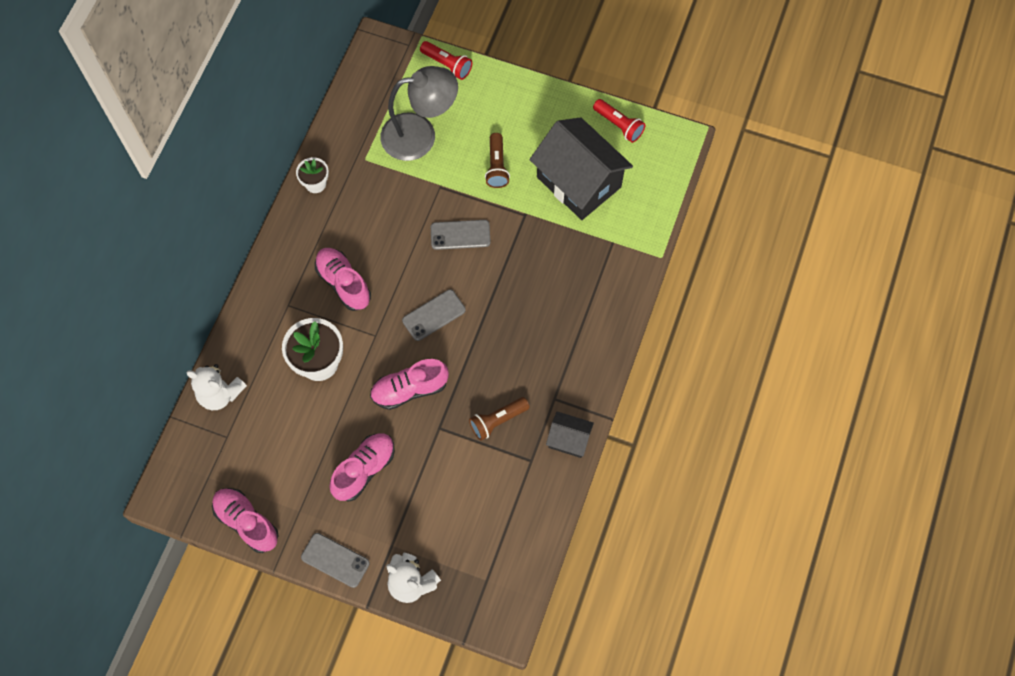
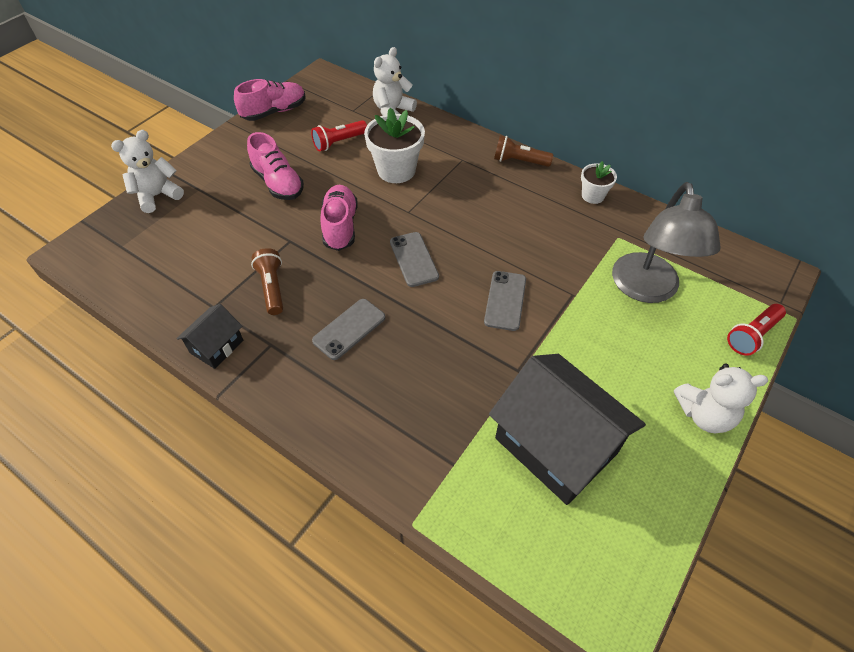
camera: 105 degrees right, 15 degrees down
grey phone [301,533,370,588] -> grey phone moved to [312,299,385,360]
pink shoe [315,248,371,311] -> none
brown flashlight [485,133,510,188] -> brown flashlight moved to [494,135,554,167]
black house [530,117,633,220] -> black house turned 75 degrees clockwise [489,354,646,505]
red flashlight [593,99,645,143] -> red flashlight moved to [311,120,367,151]
none -> white teddy bear [674,364,768,433]

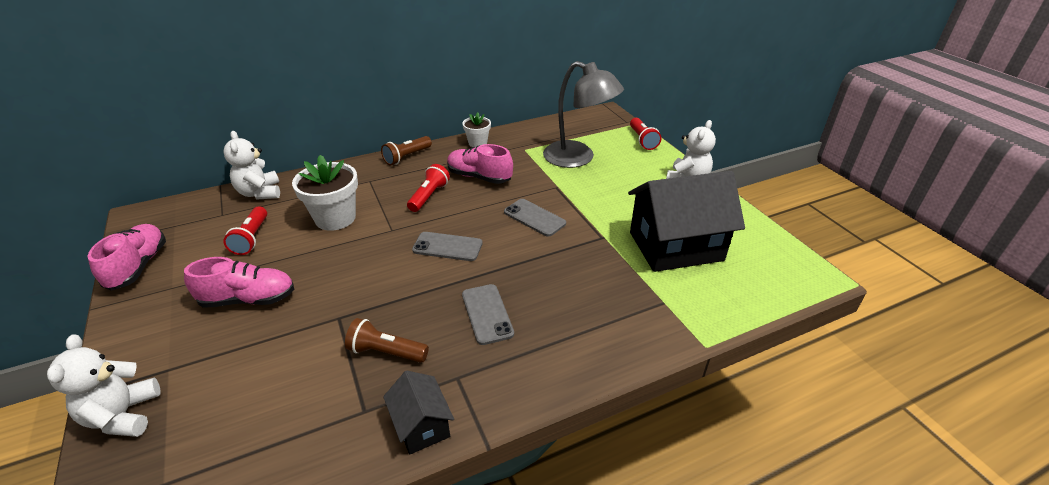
camera: 60 degrees left, 15 degrees down
pink shoe [320,185,358,251] -> pink shoe moved to [447,144,513,184]
none -> red flashlight [407,164,450,212]

